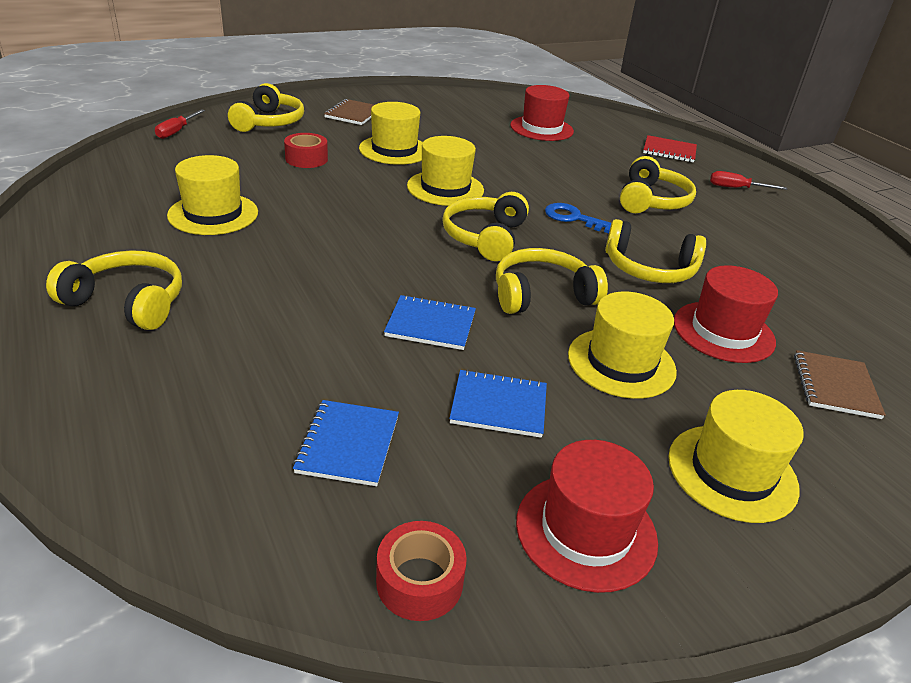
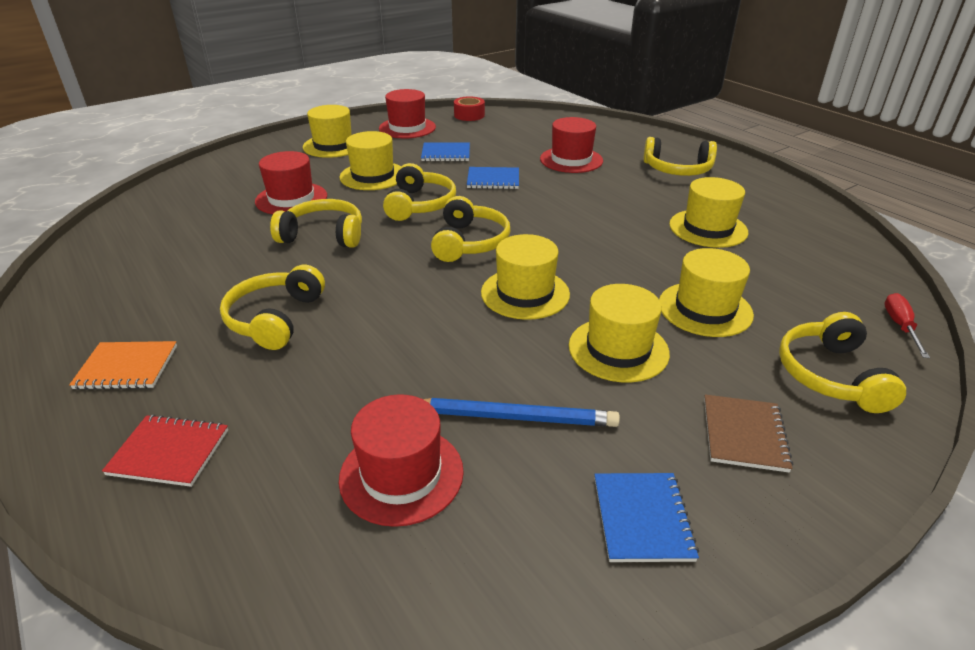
camera: 175 degrees right, 0 degrees up
red tape [284,133,328,168] -> yellow hat [659,248,754,337]
blue notebook [293,400,399,486] -> blue notebook moved to [594,473,699,562]
yellow headphones [496,248,608,314] -> yellow headphones turned 60 degrees counterclockwise [383,163,456,221]
blue key [545,203,611,233] -> none
red screwdriver [710,171,787,190] -> orange notebook [69,341,177,390]
brown notebook [794,350,886,419] -> none
none -> blue pencil [423,398,620,427]
none -> red hat [540,117,603,173]

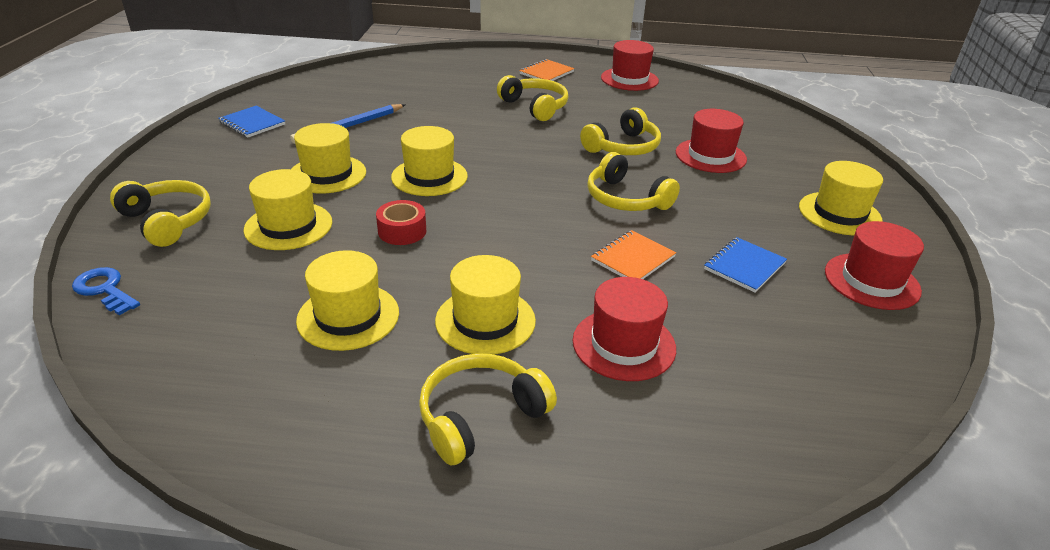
camera: 130 degrees right, 0 degrees up
red notebook [102,415,228,487] -> none
yellow hat [339,131,401,190] -> yellow hat moved to [435,255,536,355]
red hat [339,394,464,527] -> red hat moved to [601,40,659,91]
yellow headphones [431,196,510,262] -> none
red tape [454,96,485,121] -> red tape moved to [376,200,427,245]
blue notebook [467,167,519,189] -> orange notebook [591,230,676,279]
brown notebook [704,394,793,473] -> none
red screwdriver [884,293,930,358] -> blue key [72,267,140,315]

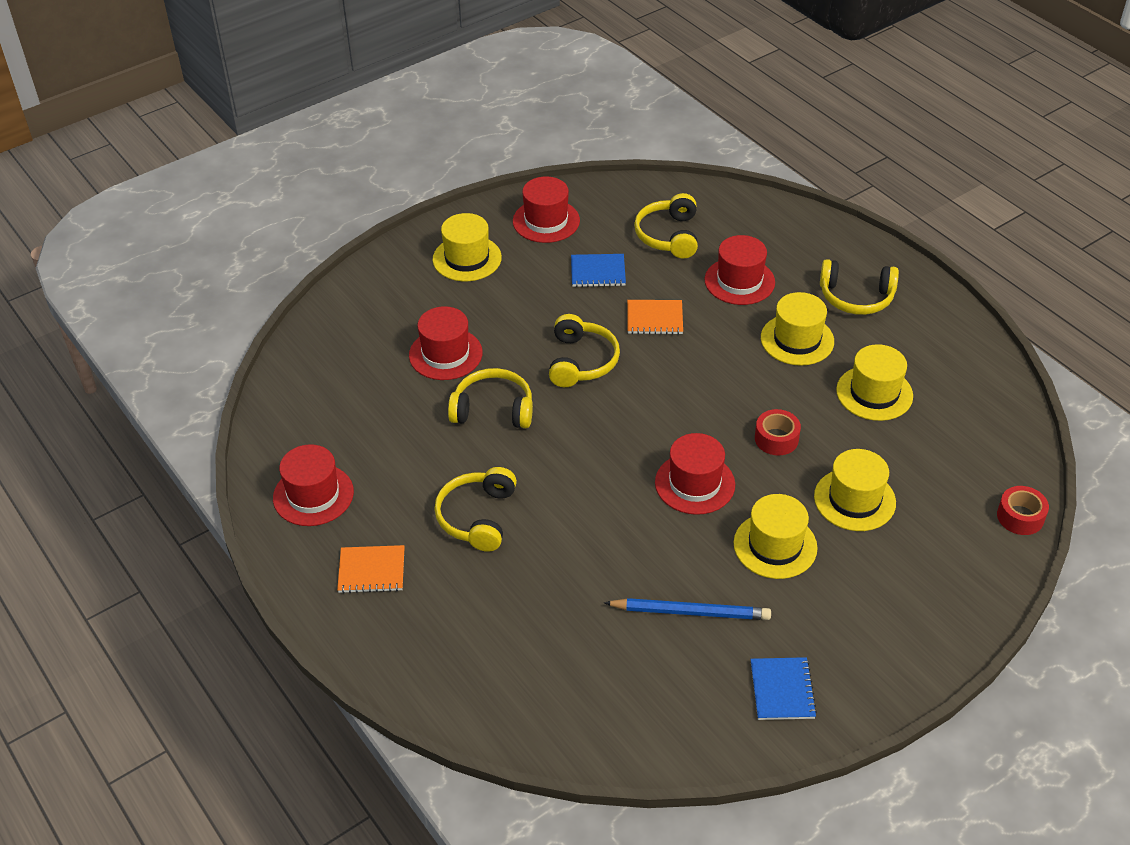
camera: 130 degrees left, 10 degrees up
blue key [72,267,140,315] -> red tape [997,486,1049,535]
yellow headphones [110,180,211,247] -> yellow headphones moved to [634,193,698,258]
yellow hat [391,126,468,196] -> red hat [655,433,735,515]

